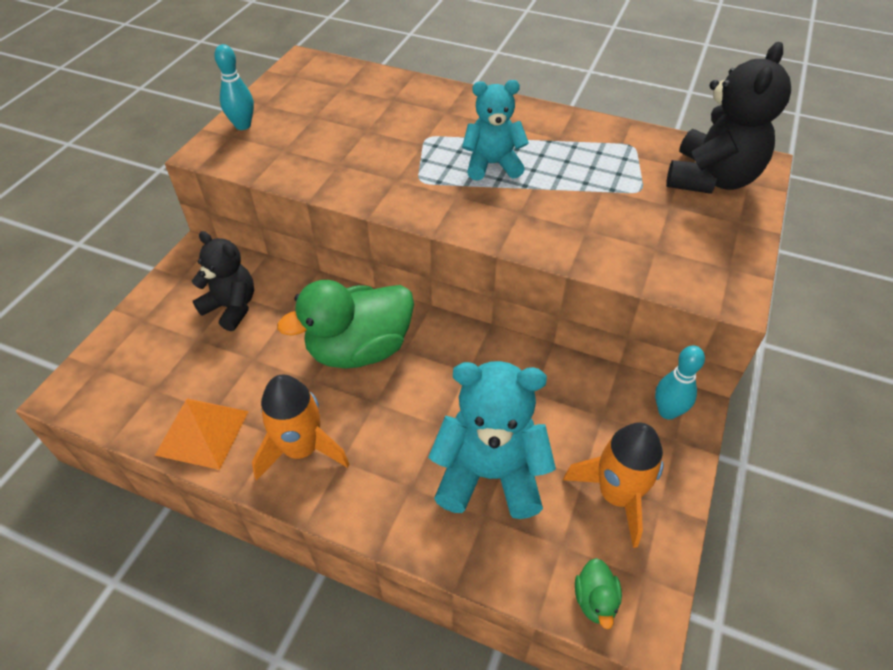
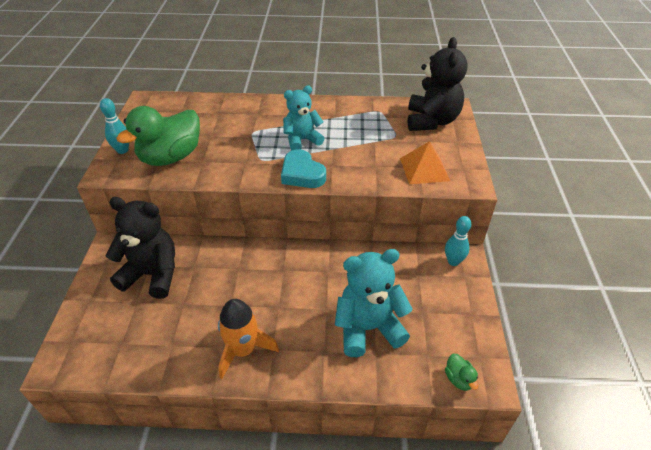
camera: 20 degrees left, 5 degrees down
orange pyramid [155,399,249,470] -> orange pyramid moved to [400,141,450,184]
black teddy bear [192,231,254,331] -> black teddy bear [106,197,175,299], size x1.51
green duck [277,280,414,368] -> green duck moved to [116,106,200,166]
orange rocket [563,422,664,548] -> none
none -> turquoise heart [281,149,326,188]

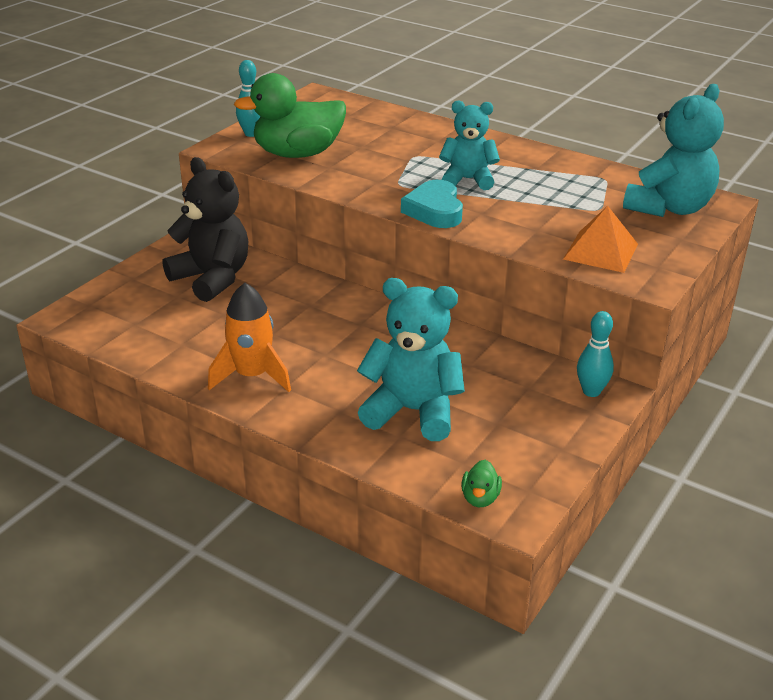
camera: 30 degrees right, 10 degrees down
black teddy bear [408,37,468,131] -> turquoise teddy bear [623,84,724,217]

